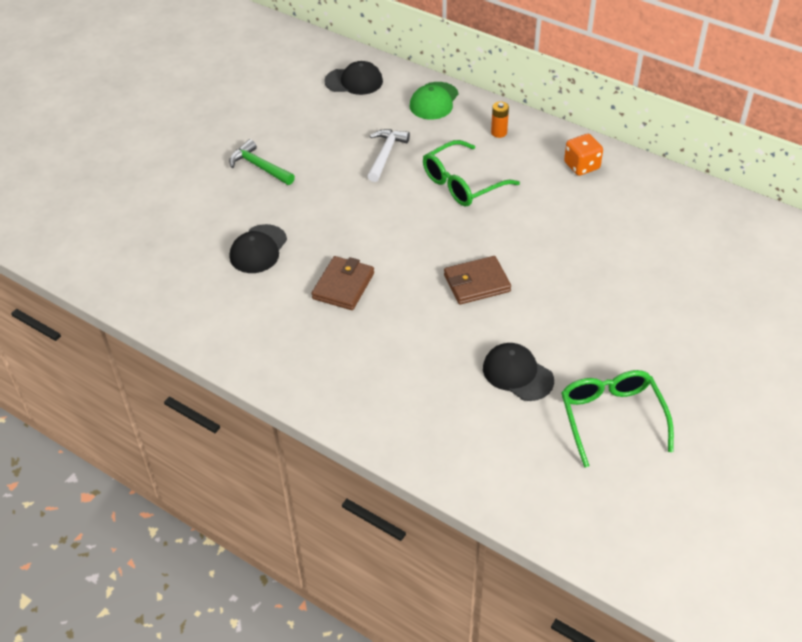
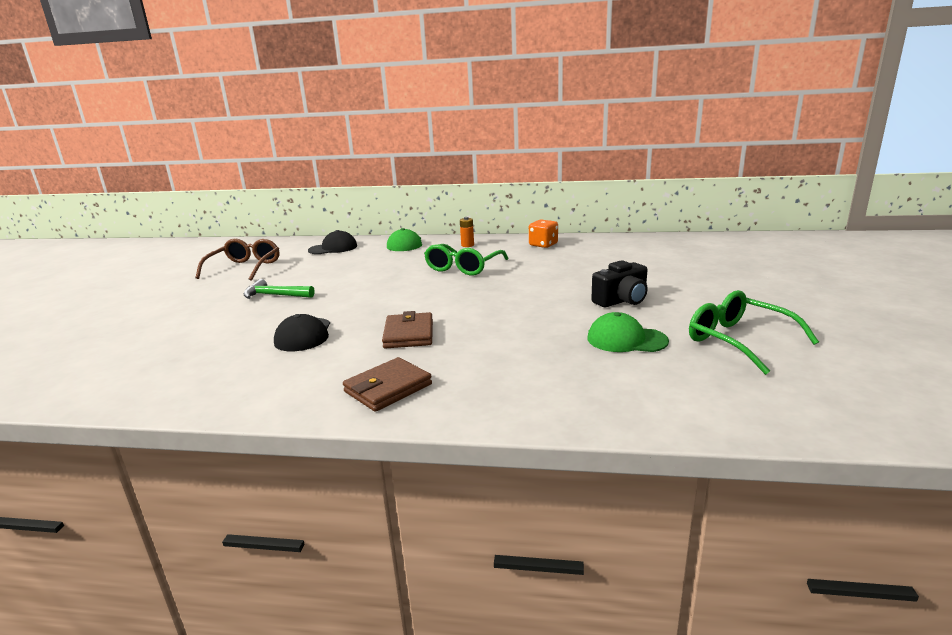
camera: 25 degrees left, 25 degrees down
white hammer [367,129,410,182] -> none
brown wallet [444,256,511,305] -> brown wallet moved to [343,357,432,412]
black cap [483,343,554,401] -> green cap [587,312,669,352]
none -> brown glasses [195,238,279,281]
none -> black camera [591,260,648,307]

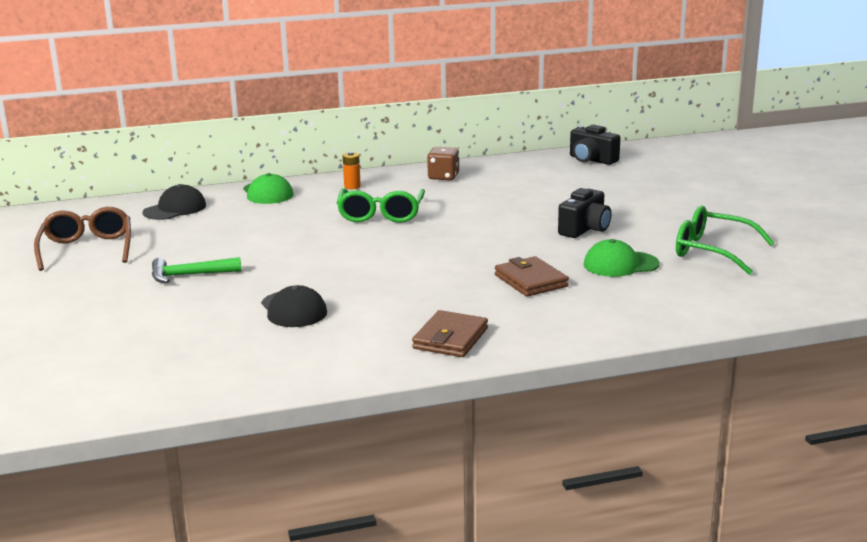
camera: 25 degrees left, 0 degrees up
brown wallet [382,311,433,349] -> brown wallet moved to [495,256,569,297]
orange dice [529,219,558,248] -> brown dice [427,147,459,180]
none -> black camera [570,125,620,165]

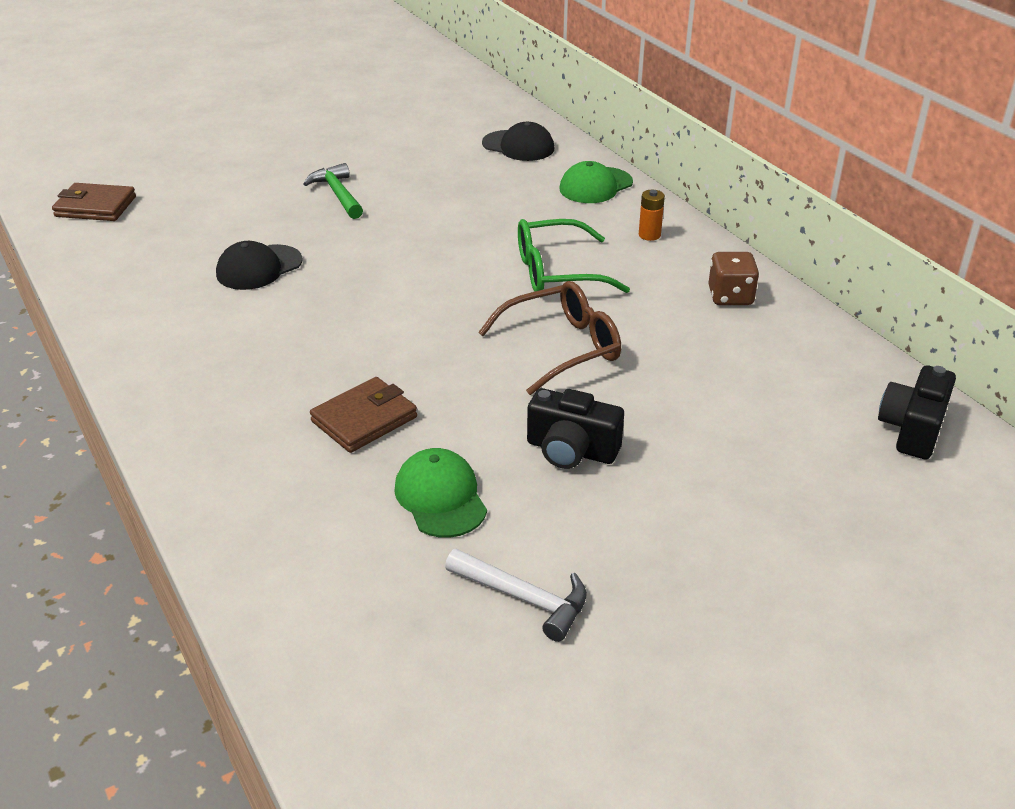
camera: 75 degrees right, 15 degrees up
brown glasses [34,207,131,271] -> brown glasses moved to [478,281,621,395]
brown wallet [412,310,488,357] -> brown wallet moved to [52,183,136,221]
green glasses [676,206,774,275] -> white hammer [445,549,587,642]

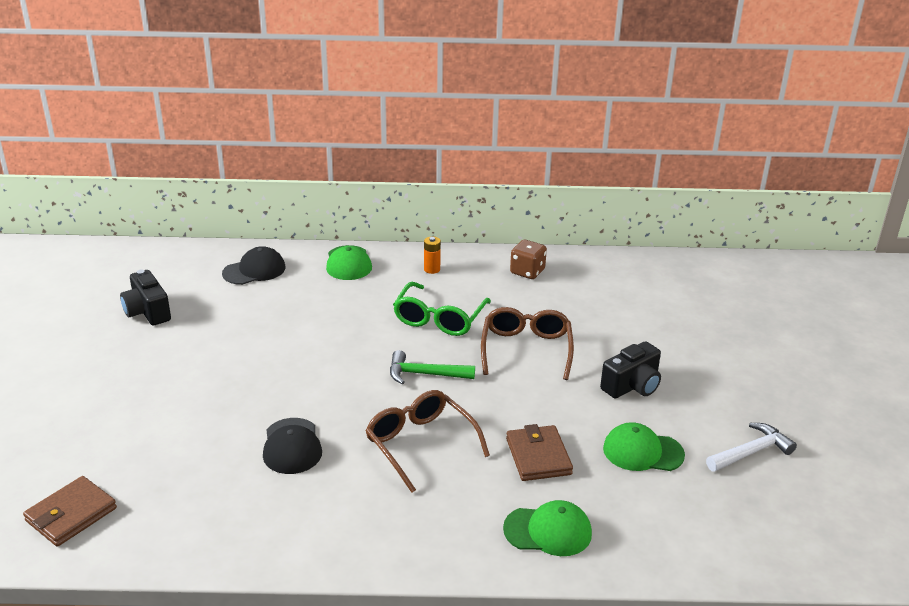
camera: 60 degrees left, 5 degrees down
green hammer [303,163,363,219] -> green hammer moved to [390,350,475,385]
black camera [878,366,956,459] -> black camera moved to [120,269,171,325]
none -> brown glasses [365,390,490,493]
none -> green cap [503,500,592,556]

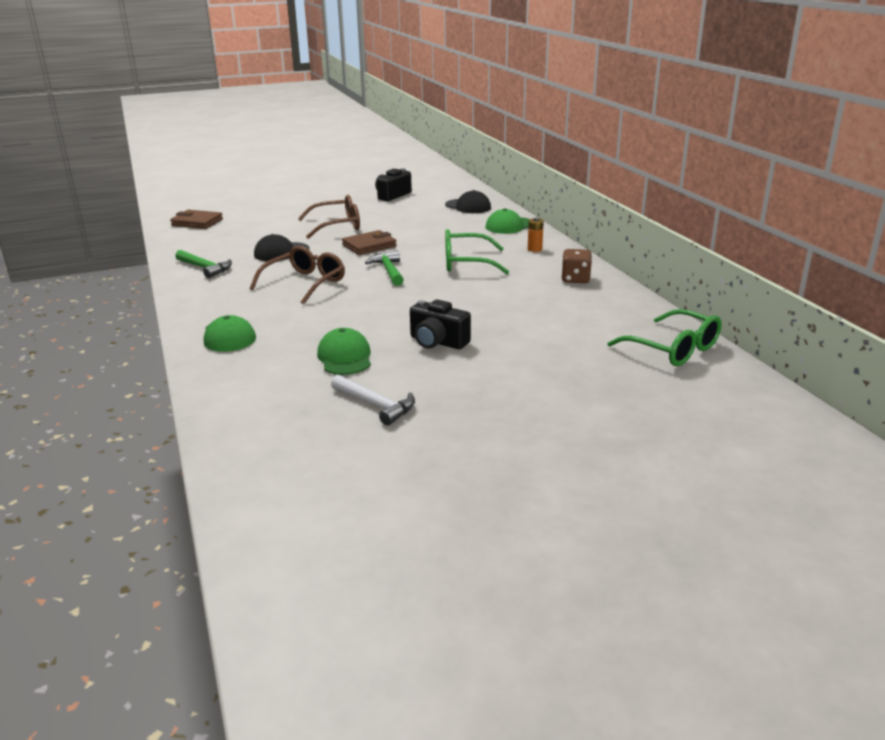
camera: 70 degrees right, 5 degrees down
brown glasses [481,307,574,380] -> brown glasses moved to [298,195,360,239]
brown wallet [506,424,573,481] -> brown wallet moved to [342,230,397,255]
none -> green hammer [175,250,232,278]
none -> green glasses [608,309,722,366]

